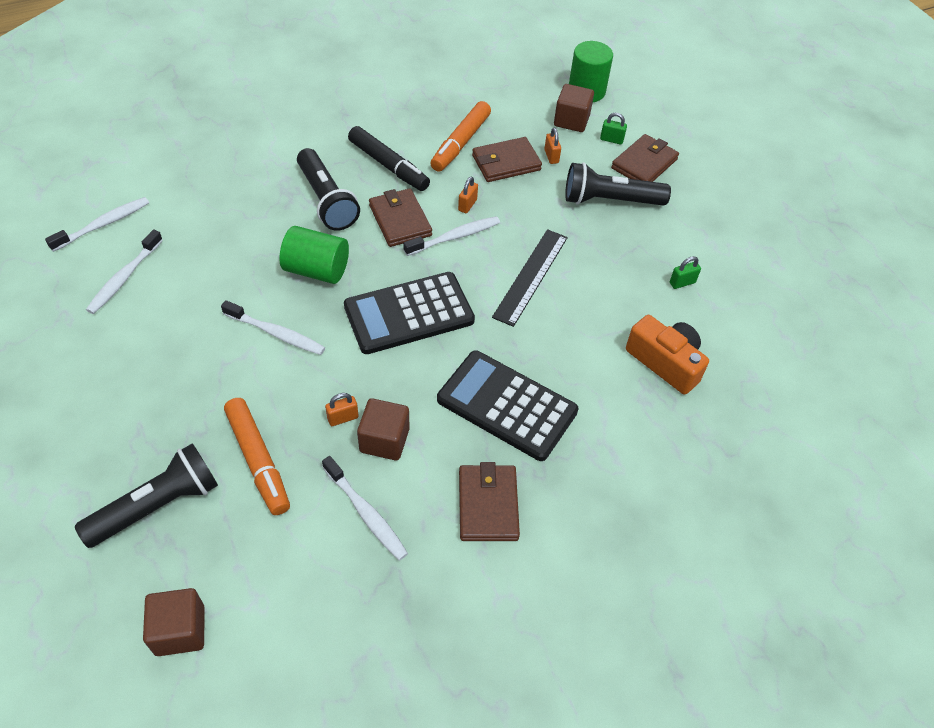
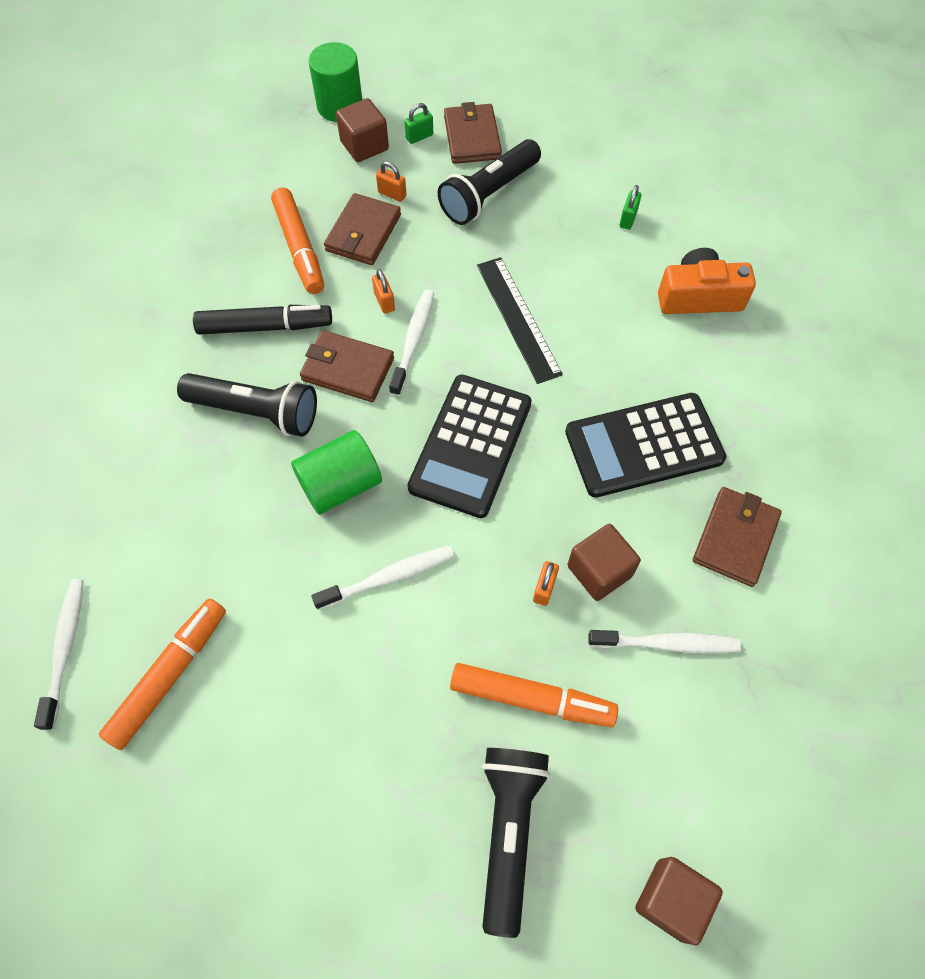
camera: 45 degrees left, 10 degrees up
white toothbrush [86,230,163,314] -> orange marker [99,599,226,750]
brown wallet [459,462,520,541] -> brown wallet turned 75 degrees clockwise [693,487,782,587]

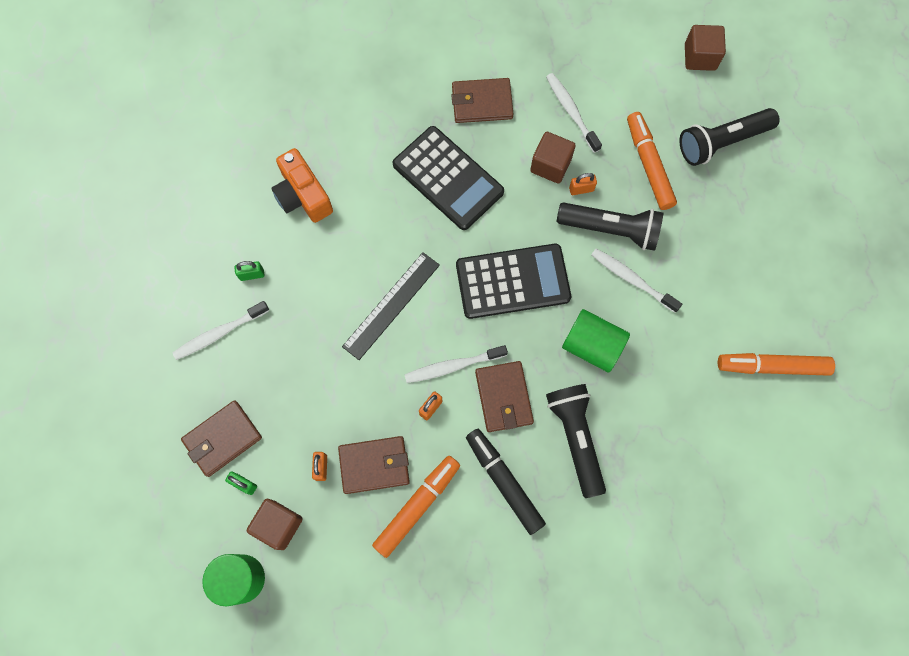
camera: 120 degrees left, 10 degrees up
white toothbrush [34,579,84,730] -> white toothbrush moved to [172,301,269,360]
black flashlight [438,139,541,225] -> black flashlight moved to [557,202,663,251]

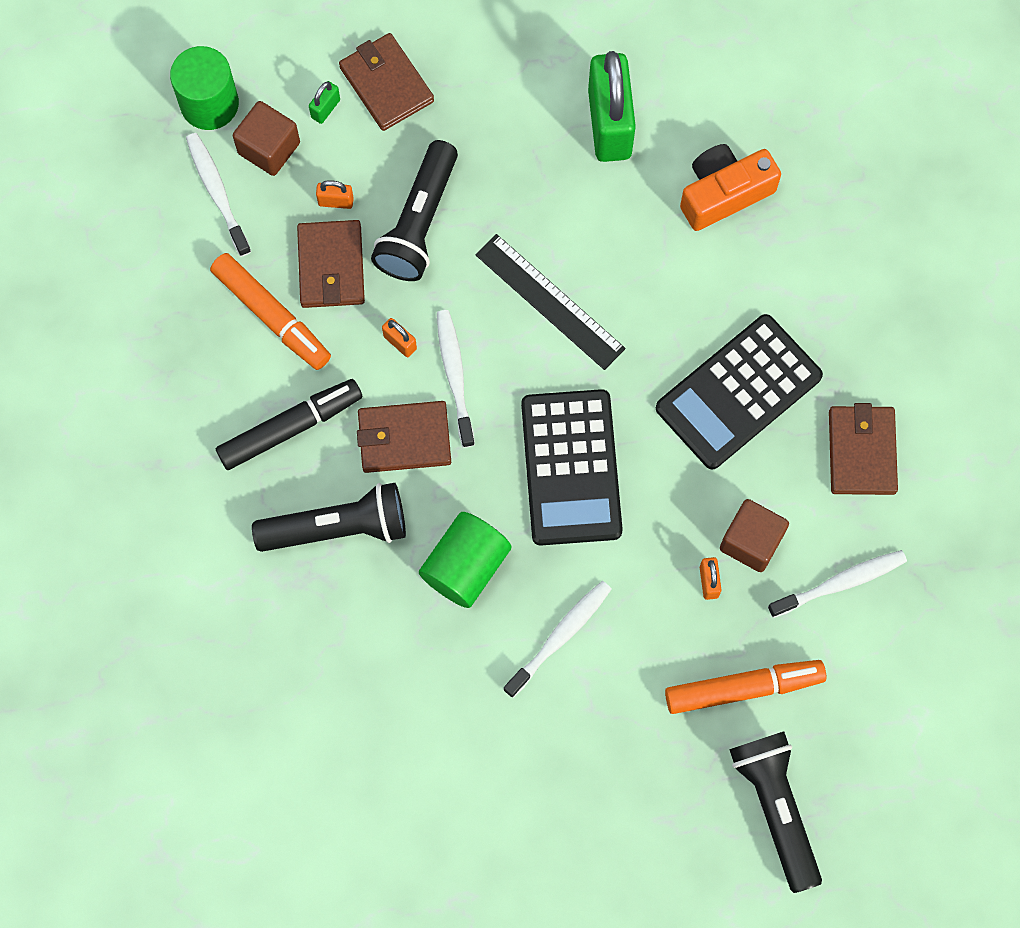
camera: 95 degrees right, 0 degrees up
white toothbrush [172,301,269,360] -> white toothbrush moved to [186,133,251,257]
green padlock [234,261,264,281] -> green padlock [588,51,636,162], size x2.48
black flashlight [557,202,663,251] -> black flashlight moved to [371,140,458,281]
brown cube [685,25,726,71] -> none
orange marker [718,353,835,376] -> none

